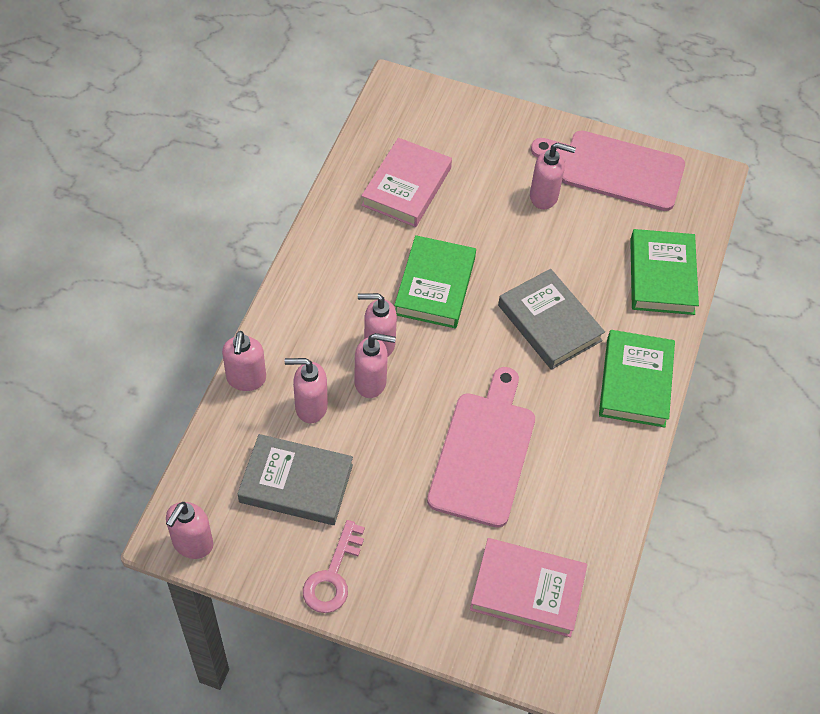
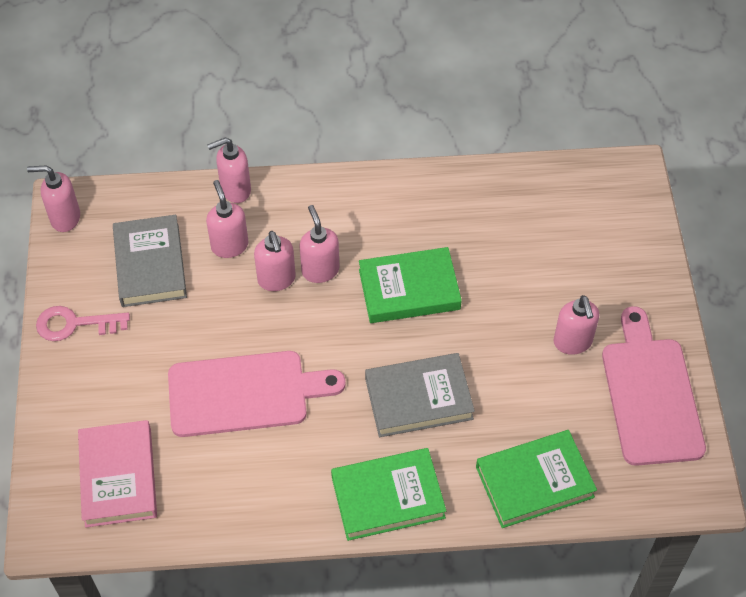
camera: 70 degrees right, 0 degrees up
pink book [361,138,452,227] -> none
grey book [498,269,605,370] -> grey book turned 45 degrees clockwise [365,353,475,437]

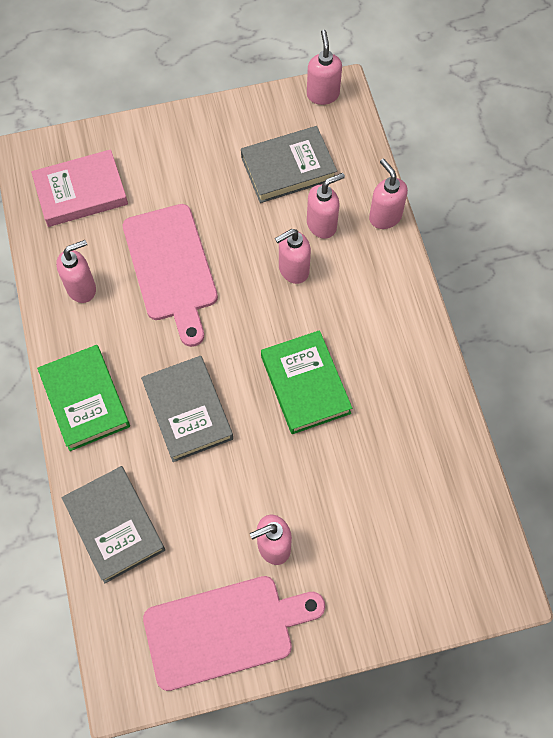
camera: 80 degrees right, 10 degrees up
pink key [36,306,130,341] -> none
pink soap dispenser [299,205,339,283] -> pink soap dispenser moved to [56,240,96,303]
green book [476,430,597,528] -> grey book [61,466,165,583]

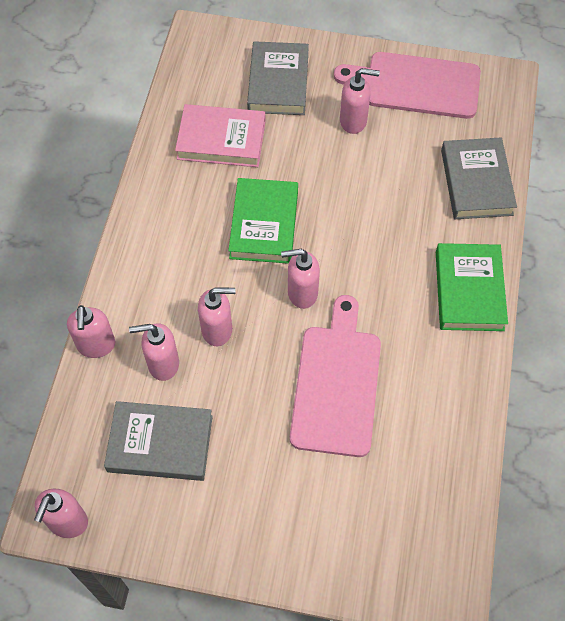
camera: 155 degrees left, 5 degrees down
pink book [31,149,128,227] -> pink book moved to [175,104,266,167]
pink soap dispenser [56,240,96,303] -> pink soap dispenser moved to [281,249,320,309]
grey book [141,356,233,462] -> grey book moved to [247,41,309,115]

